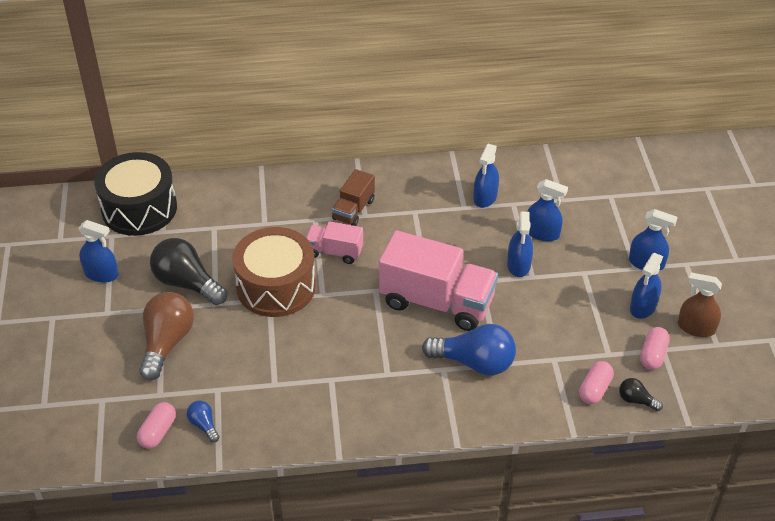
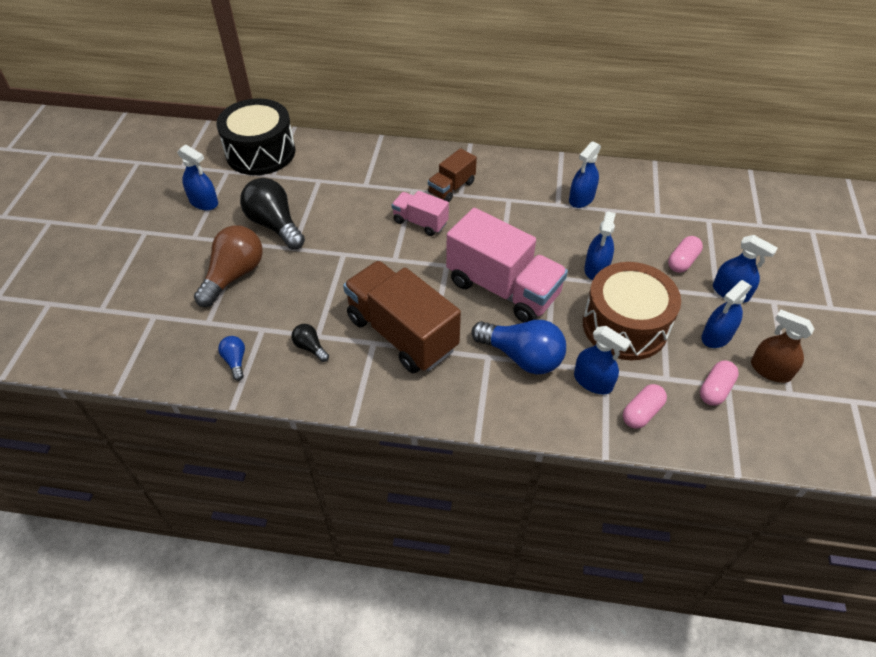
camera: 15 degrees right, 5 degrees up
pink capsule [137,402,176,449] -> pink capsule moved to [668,236,703,273]
brown drum [232,227,316,317] -> brown drum moved to [583,262,681,360]
blue spray bottle [527,179,568,241] -> blue spray bottle moved to [574,326,631,394]
black light bulb [619,378,663,411] -> black light bulb moved to [291,324,329,362]
none -> brown truck [343,261,461,373]

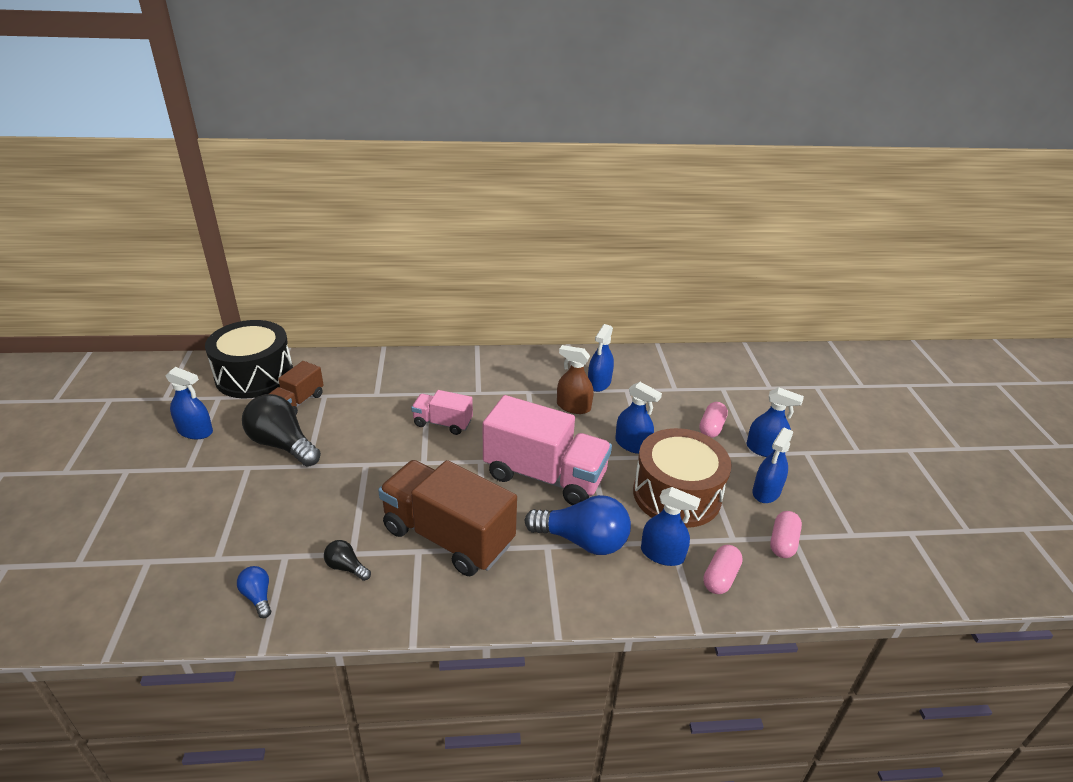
camera: 15 degrees left, 15 degrees down
brown light bulb [194,226,263,307] -> none
brown truck [428,148,477,202] -> brown truck moved to [269,361,324,414]
blue spray bottle [584,211,616,280] -> blue spray bottle turned 60 degrees counterclockwise [615,382,662,454]
brown spray bottle [751,309,814,383] -> brown spray bottle moved to [557,345,594,414]

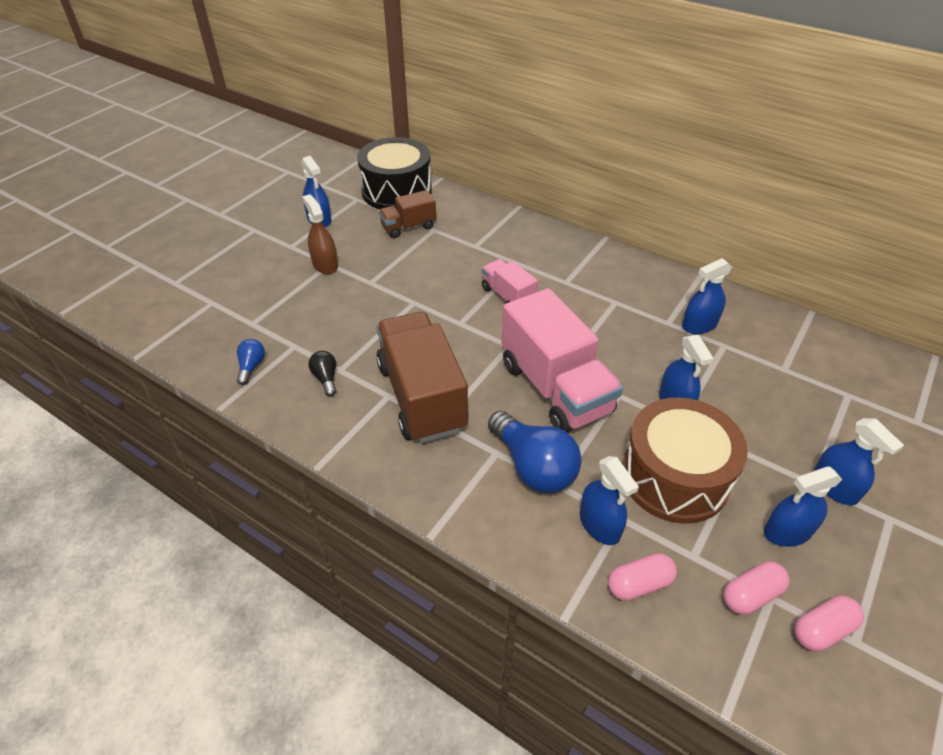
camera: 40 degrees right, 10 degrees up
black light bulb [242,394,321,467] -> none
brown spray bottle [557,345,594,414] -> brown spray bottle moved to [302,194,338,274]
pink capsule [699,402,728,438] -> pink capsule moved to [794,596,864,651]

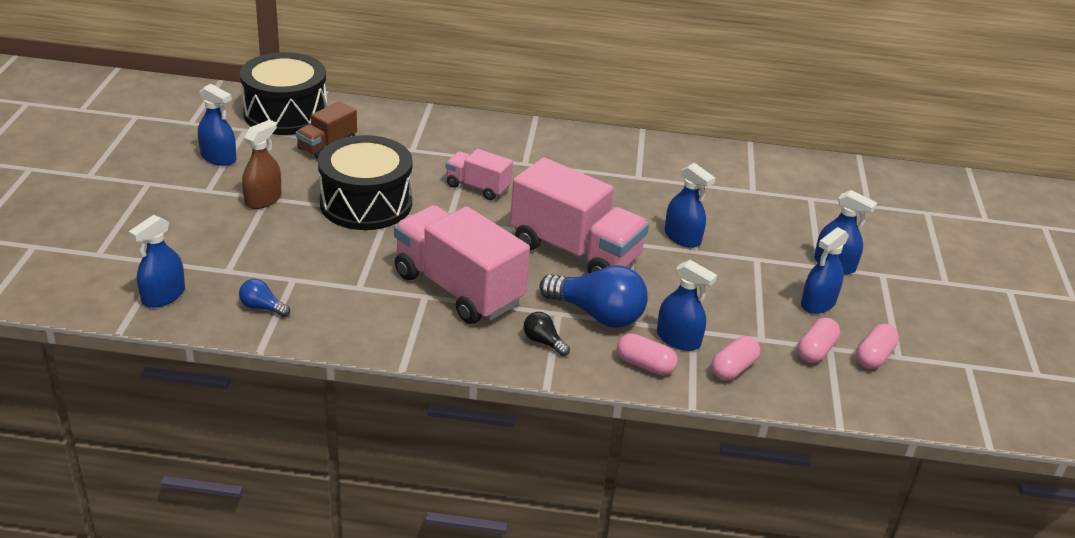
camera: 30 degrees left, 10 degrees down
blue light bulb [237,339,265,385] -> blue light bulb turned 45 degrees counterclockwise [239,279,290,317]
brown spray bottle [302,194,338,274] -> brown spray bottle turned 90 degrees clockwise [242,120,282,209]
black light bulb [308,351,336,397] -> black light bulb moved to [523,312,570,356]
brown truck [376,312,468,443] -> pink truck [394,205,530,324]
brown drum [622,398,748,524] -> none
blue spray bottle [682,258,732,334] -> blue spray bottle moved to [129,215,185,308]
none -> black drum [318,135,412,230]
none -> pink capsule [617,333,678,375]

